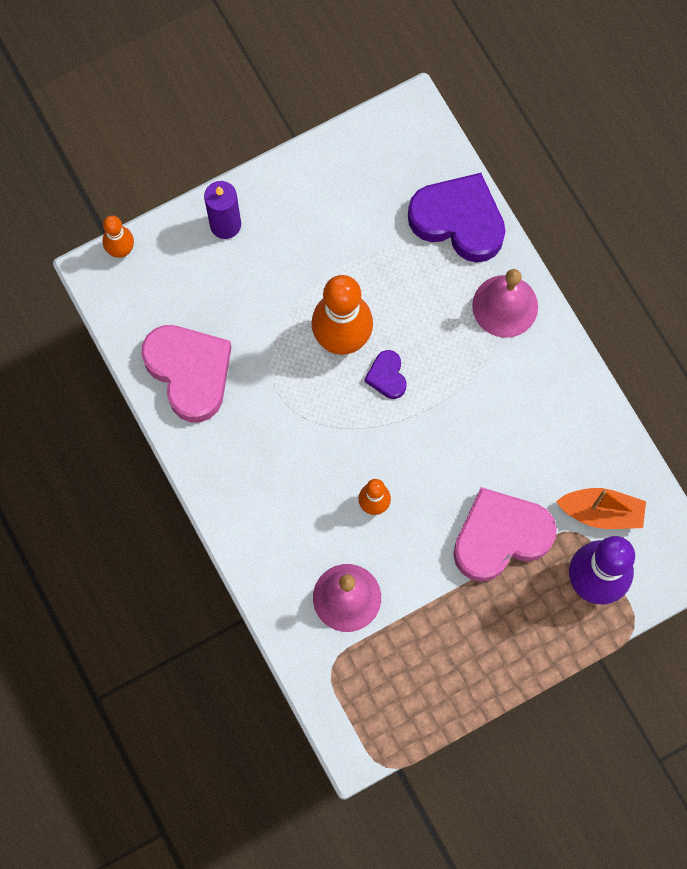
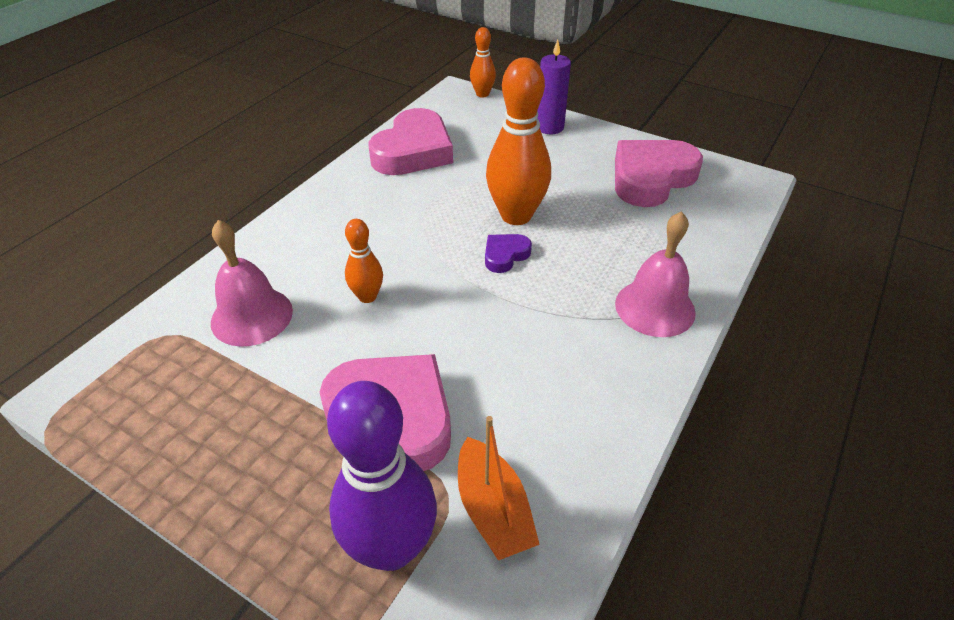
camera: 60 degrees right, 30 degrees down
purple heart [408,173,506,263] -> none
none -> pink heart [615,140,703,207]

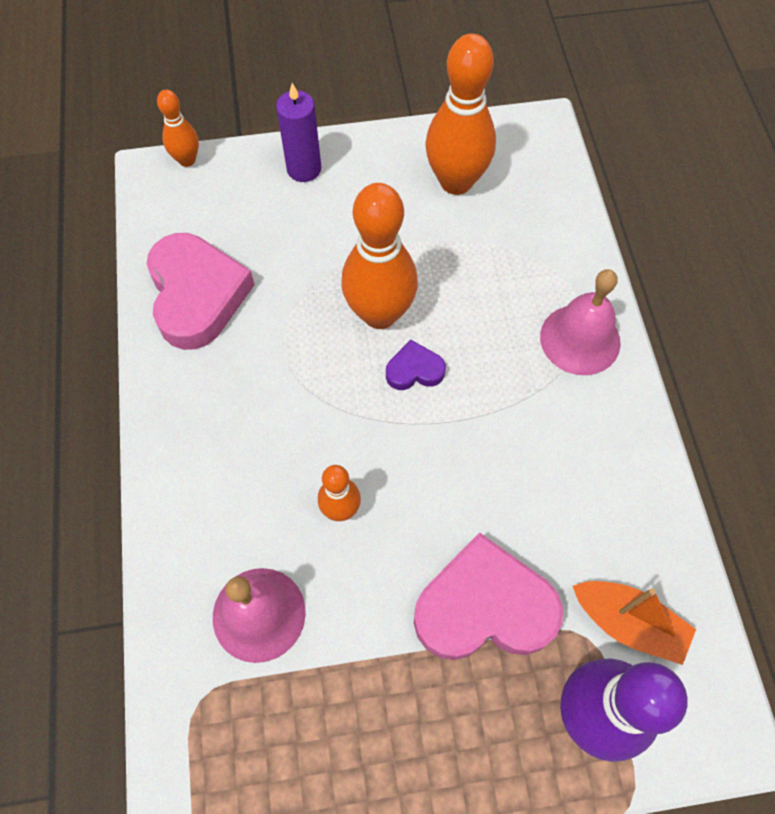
camera: 40 degrees left, 20 degrees up
purple heart [485,234,532,273] -> purple heart turned 75 degrees clockwise [386,340,446,390]
pink heart [615,140,703,207] -> orange bowling pin [426,34,496,195]

